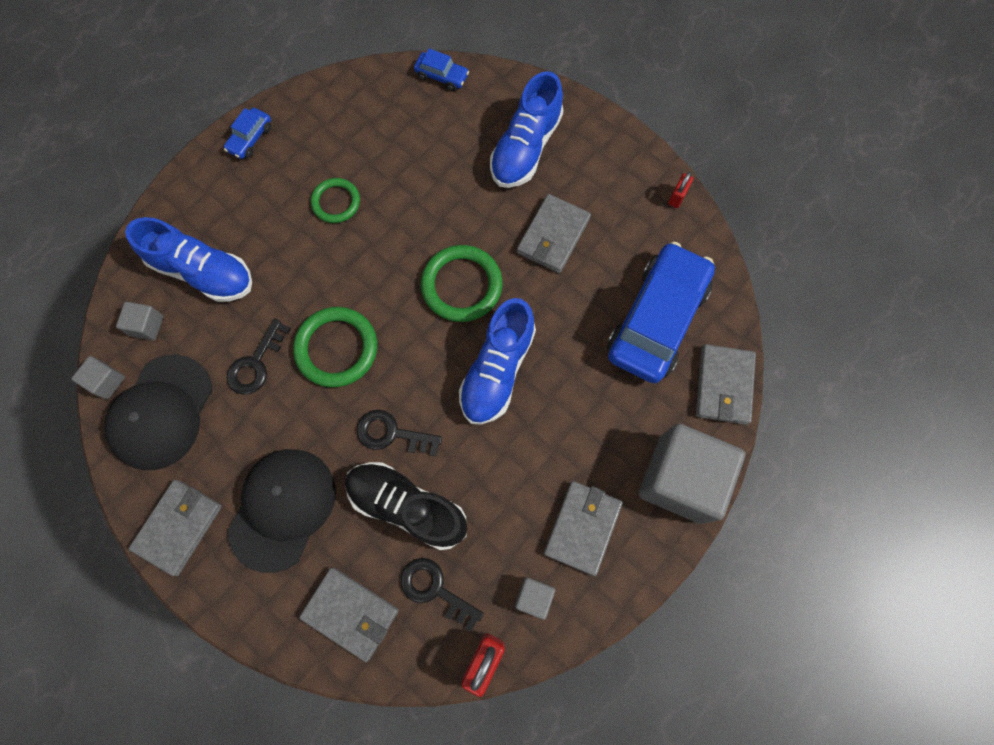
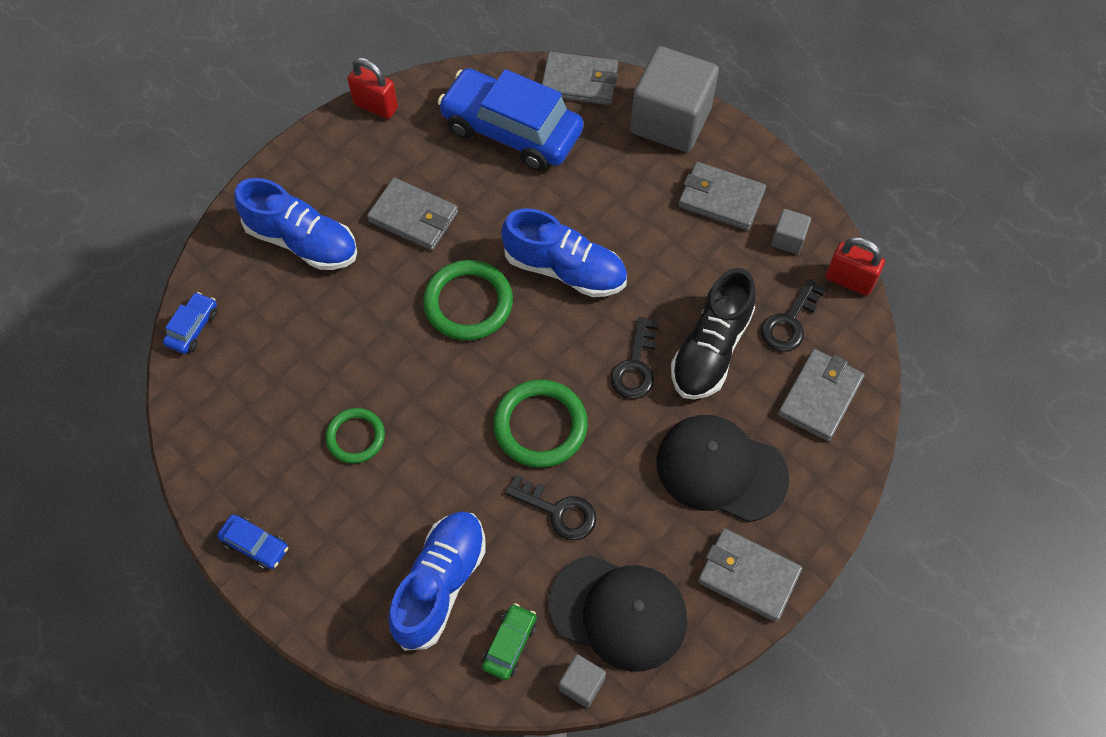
camera: 90 degrees left, 10 degrees down
grey cube [116,302,163,341] -> green car [482,603,537,680]
red padlock [668,171,693,208] -> red padlock [347,57,398,119], size x1.65

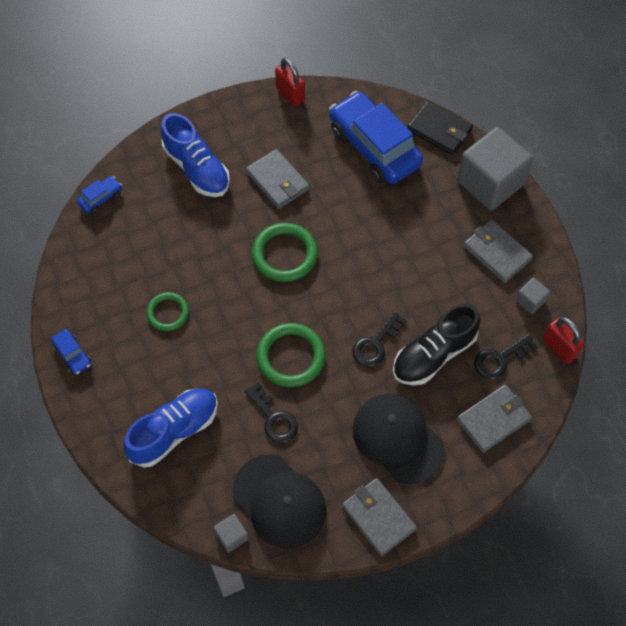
camera: 25 degrees right, 0 degrees up
green car [482,603,537,680] -> none
blue shoe [501,208,627,297] -> none
grey wallet [542,52,618,105] -> black wallet [408,101,473,155]

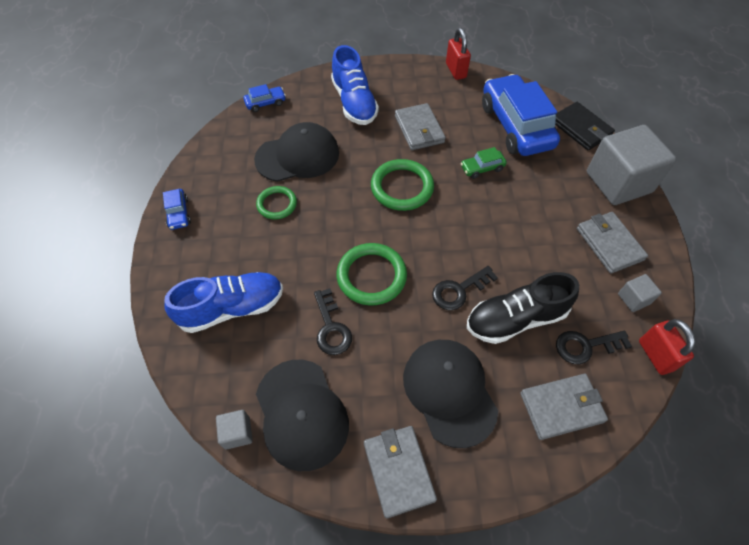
camera: 20 degrees right, 5 degrees down
none -> black cap [254,122,339,182]
none -> green car [461,147,507,179]

